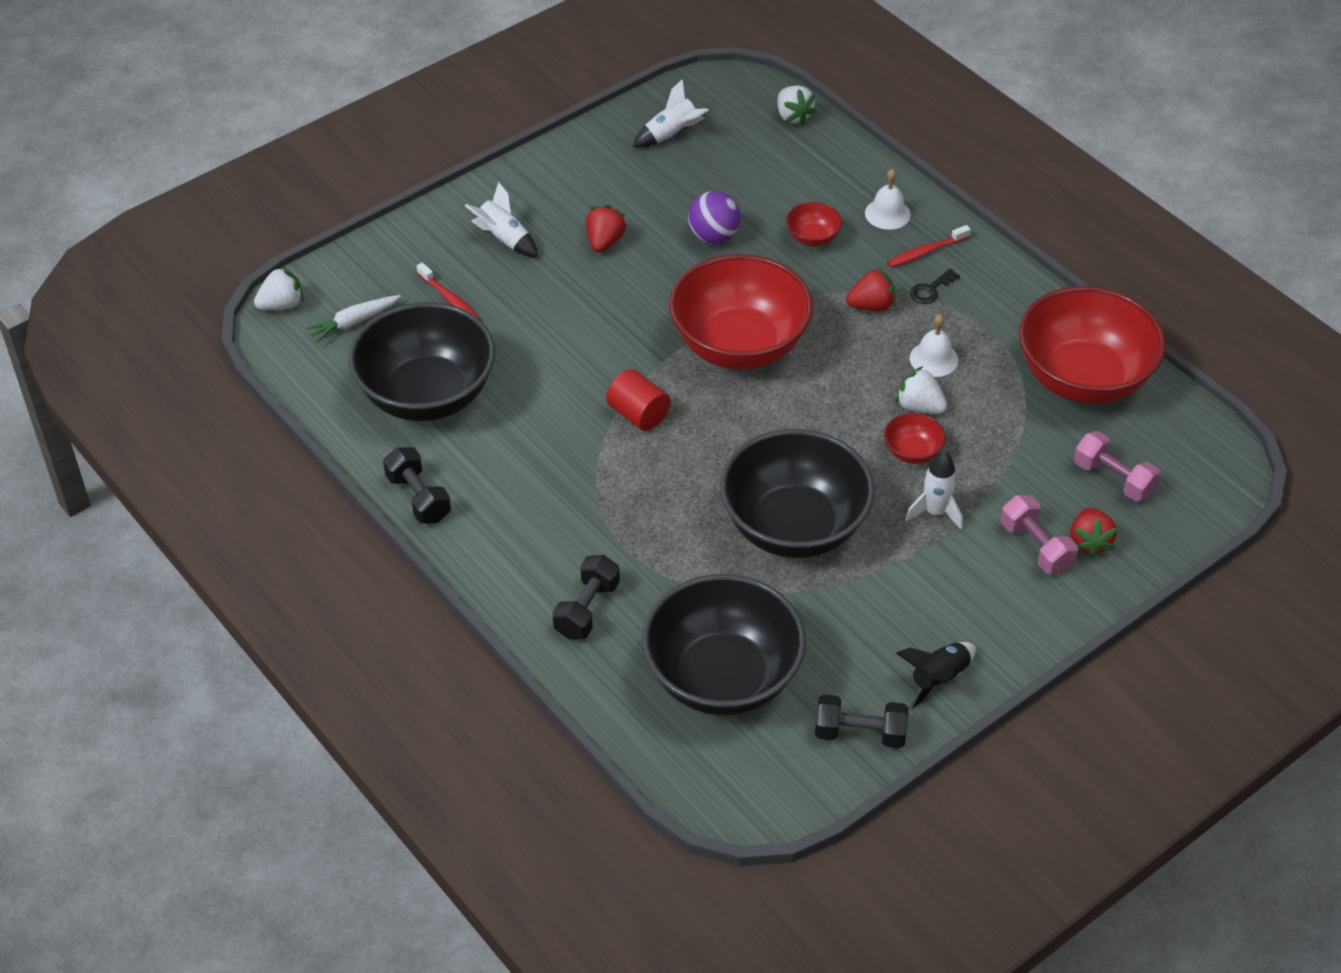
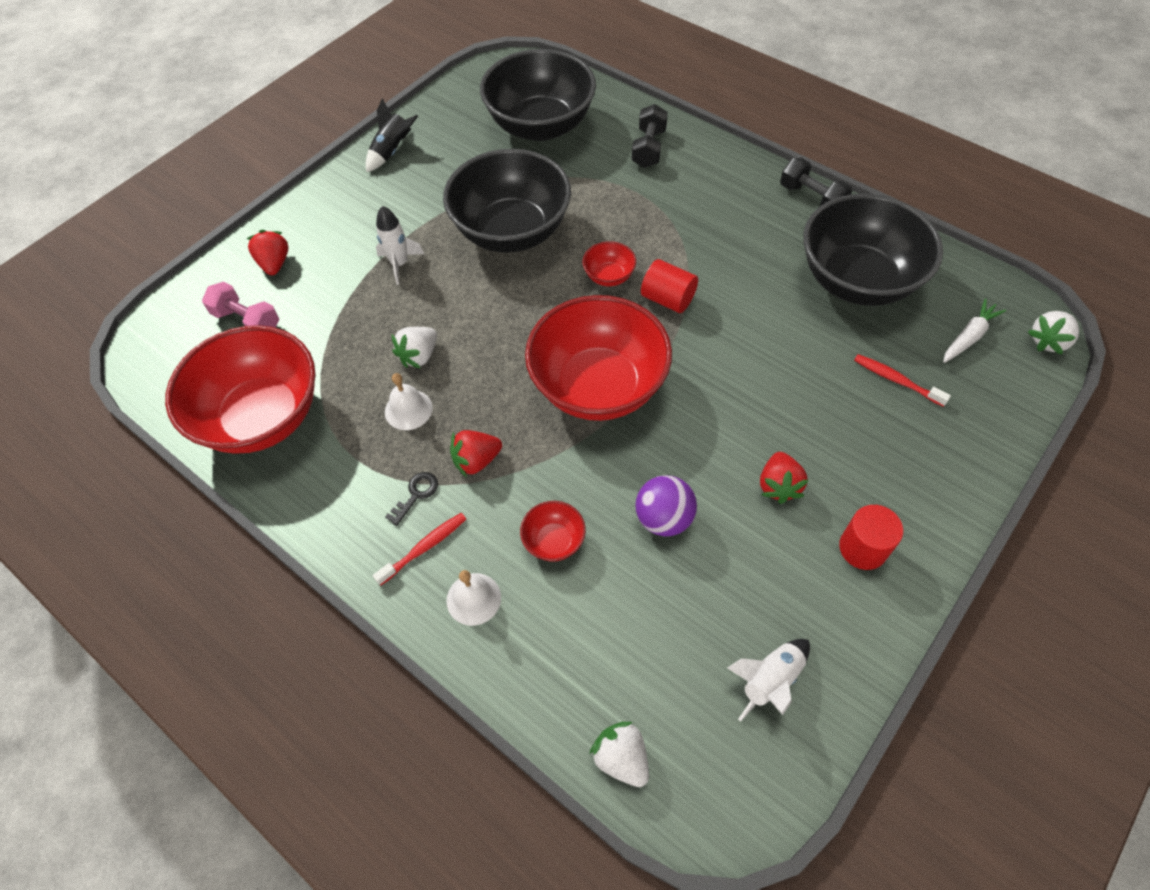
camera: 170 degrees right, 10 degrees up
white rocket [465,182,538,257] -> none
black dumbbell [815,694,908,748] -> none
red bowl [884,413,946,464] -> red bowl moved to [583,241,636,286]
white strawberry [896,366,947,414] -> white strawberry turned 105 degrees clockwise [392,327,437,369]
pink dumbbell [1001,495,1078,574] -> none
none -> red cylinder [839,505,903,570]

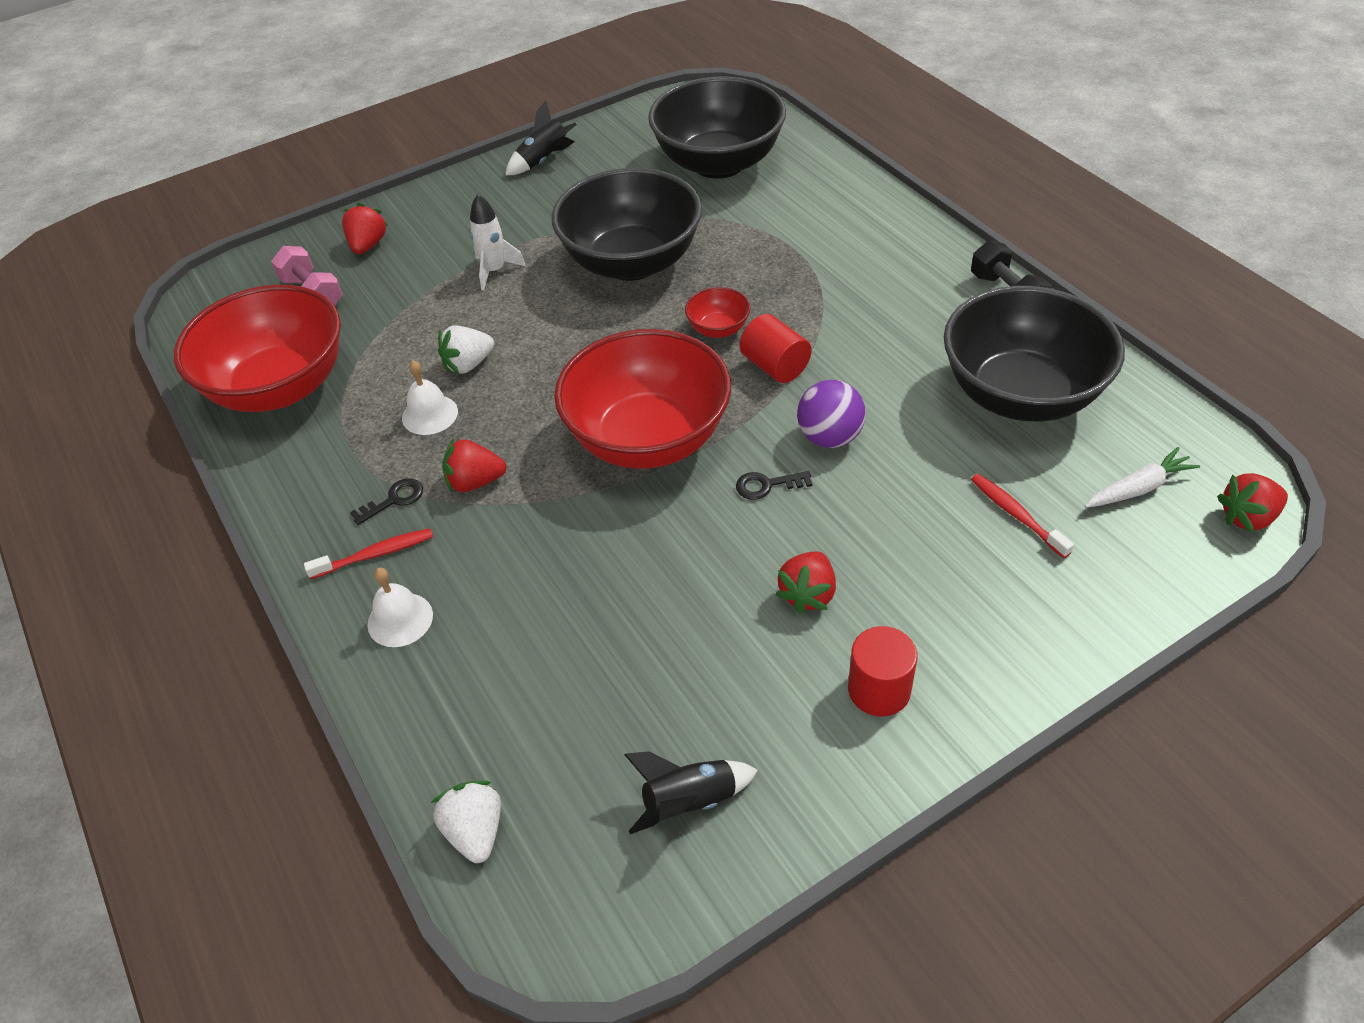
camera: 20 degrees right, 10 degrees down
red bowl [520,501,586,562] -> none
black dumbbell [632,104,668,168] -> none
purple ball [635,475,697,537] -> purple ball moved to [797,380,866,448]
white rocket [728,639,810,722] -> black rocket [624,751,758,834]
white strawberry [1028,311,1079,354] -> red strawberry [1217,473,1288,533]
none -> black key [736,471,813,500]

